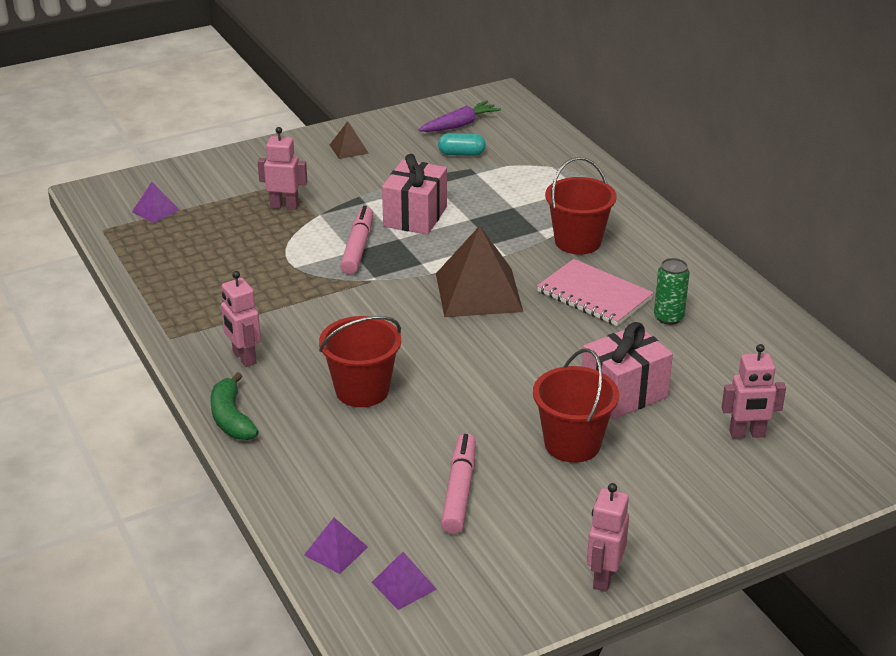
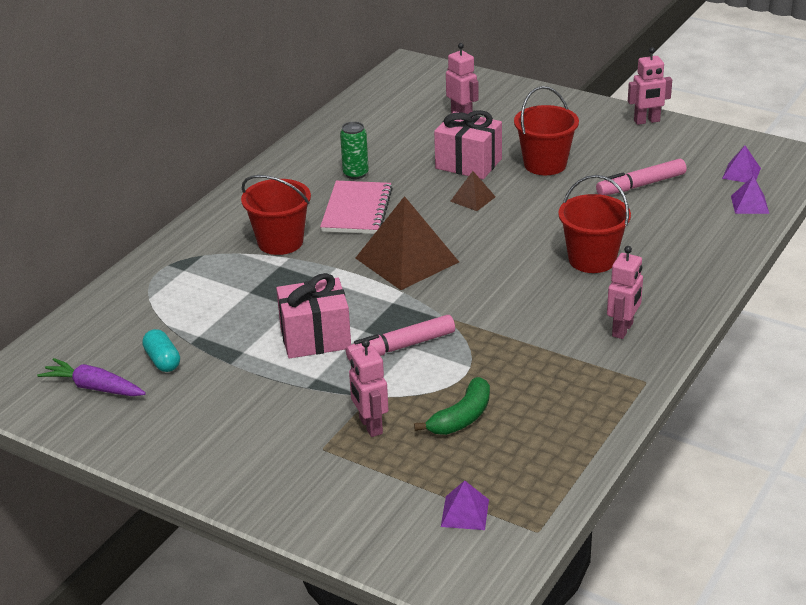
camera: 120 degrees left, 0 degrees up
green banana [210,372,259,440] -> green banana moved to [414,377,490,435]
brown pyramid [330,121,369,159] -> brown pyramid moved to [450,171,496,211]

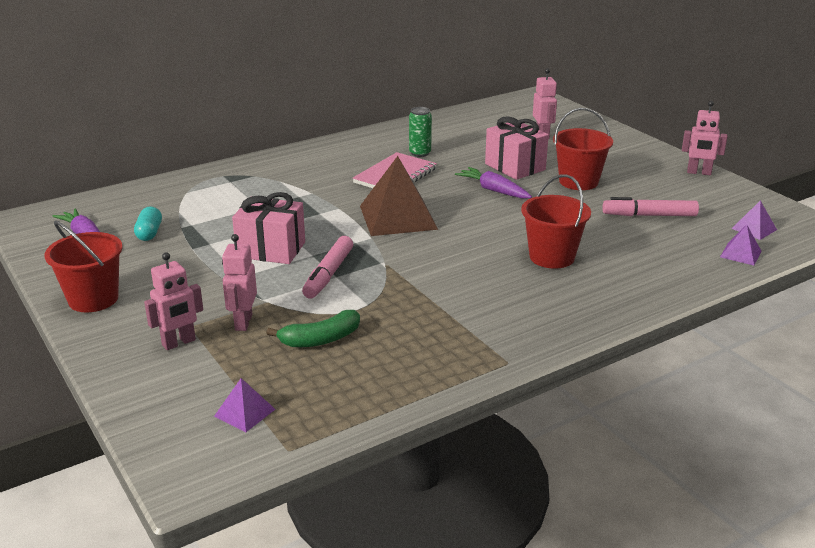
camera: 25 degrees right, 5 degrees down
red bucket [241,175,311,255] -> red bucket moved to [44,220,122,312]
pink marker [346,315,455,361] -> pink marker turned 75 degrees counterclockwise [302,236,353,299]
brown pyramid [450,171,496,211] -> purple carrot [455,167,532,199]
pink robot [607,246,643,339] -> pink robot moved to [144,252,203,350]

